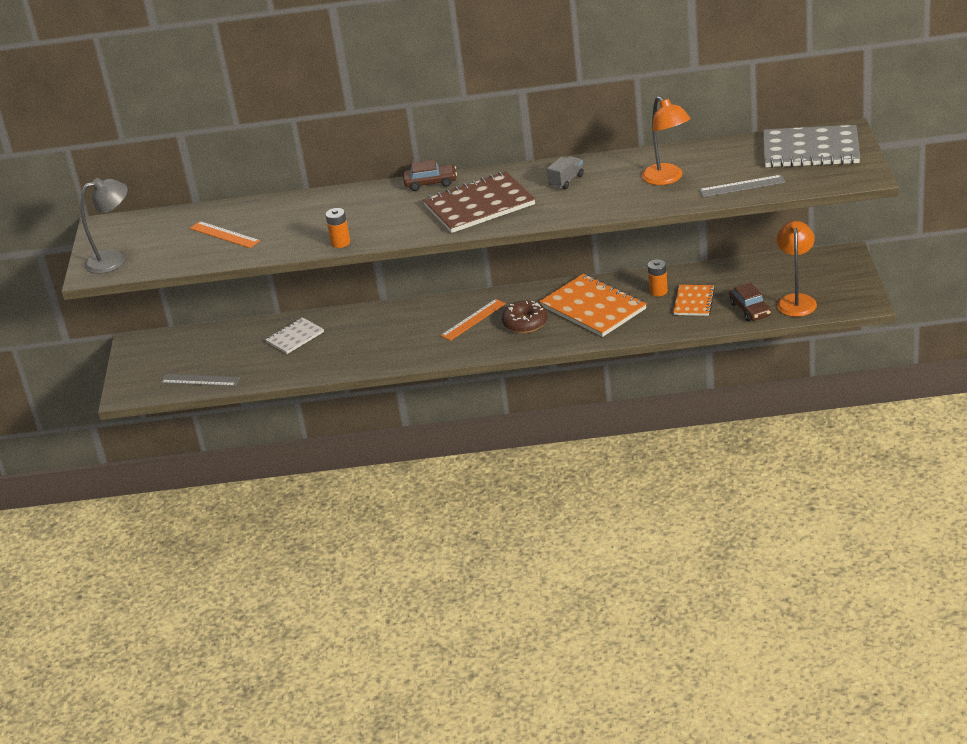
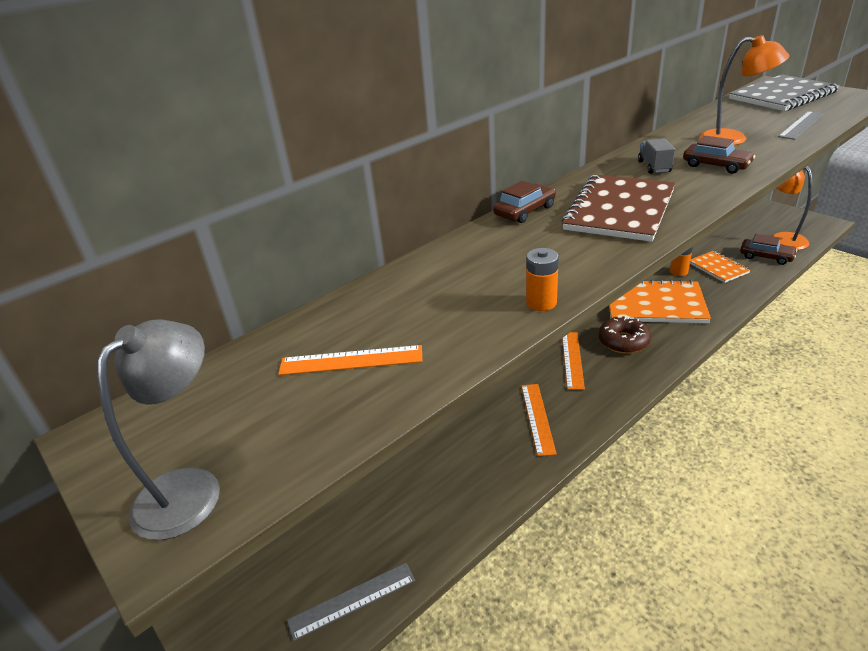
camera: 40 degrees left, 0 degrees up
white notebook [265,317,324,354] -> none
none -> orange ruler [521,384,557,456]
none -> brown car [683,136,755,174]

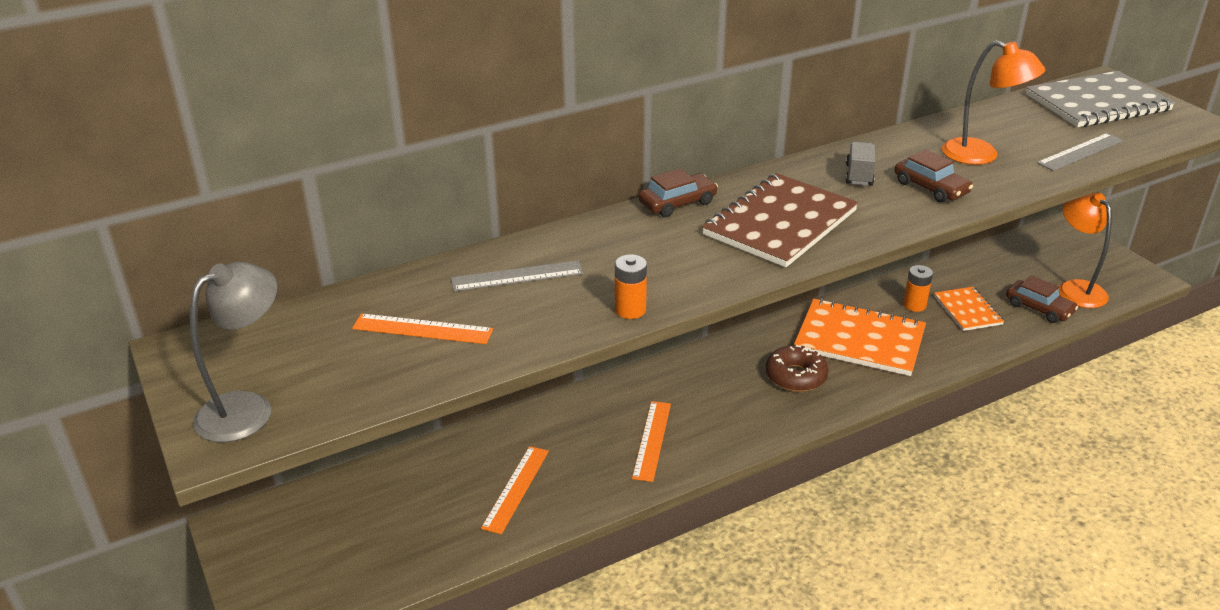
camera: 10 degrees right, 0 degrees up
grey ruler [287,563,415,641] -> grey ruler moved to [451,260,583,292]
orange ruler [562,332,585,390] -> orange ruler moved to [481,446,549,534]

